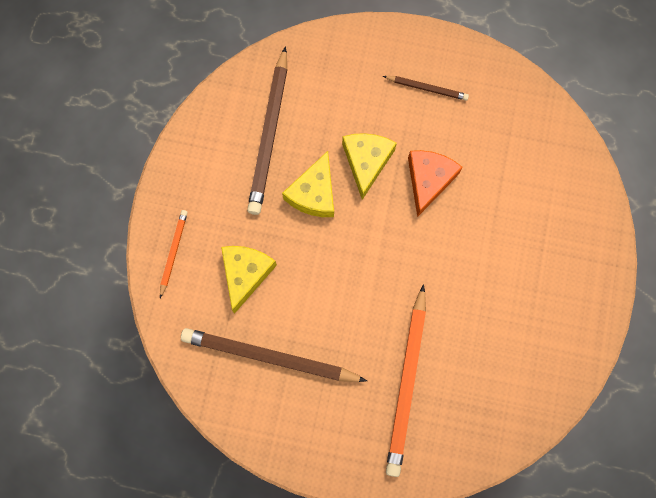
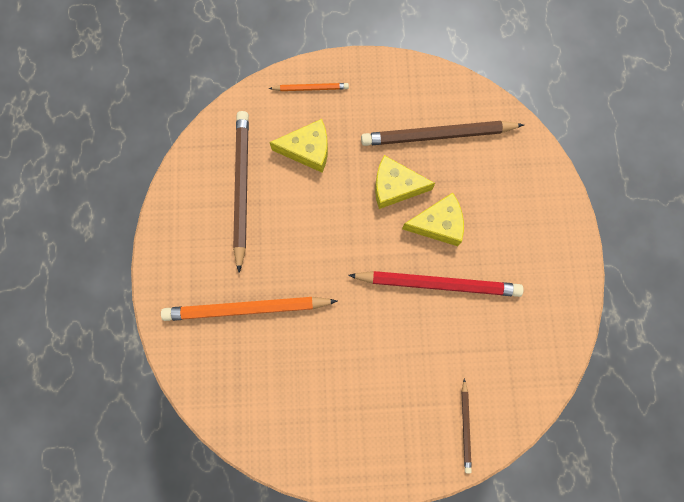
camera: 75 degrees right, 0 degrees up
brown pencil [383,76,469,101] -> brown pencil moved to [462,378,472,474]
orange cheese [408,150,462,217] -> red pencil [348,271,524,297]

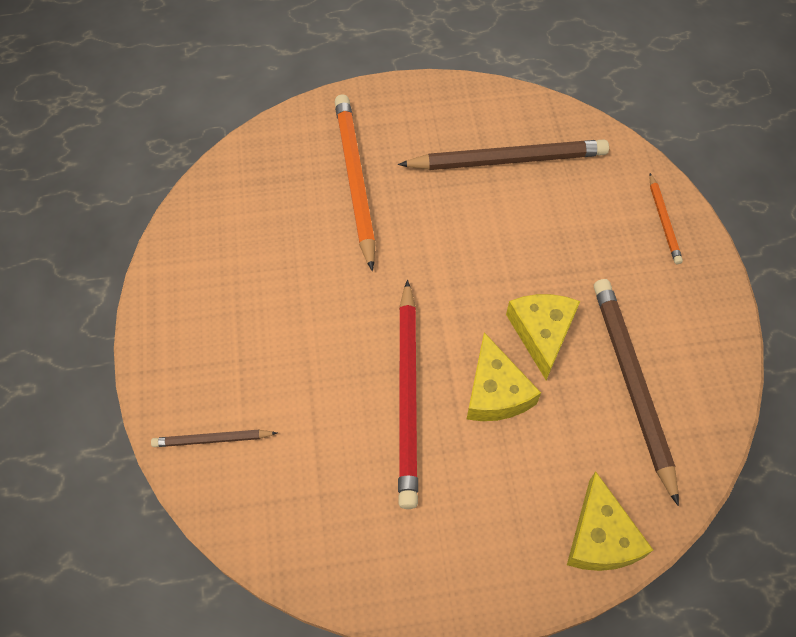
camera: 85 degrees right, 15 degrees down
yellow cheese [269,119,328,173] -> yellow cheese moved to [567,471,653,571]

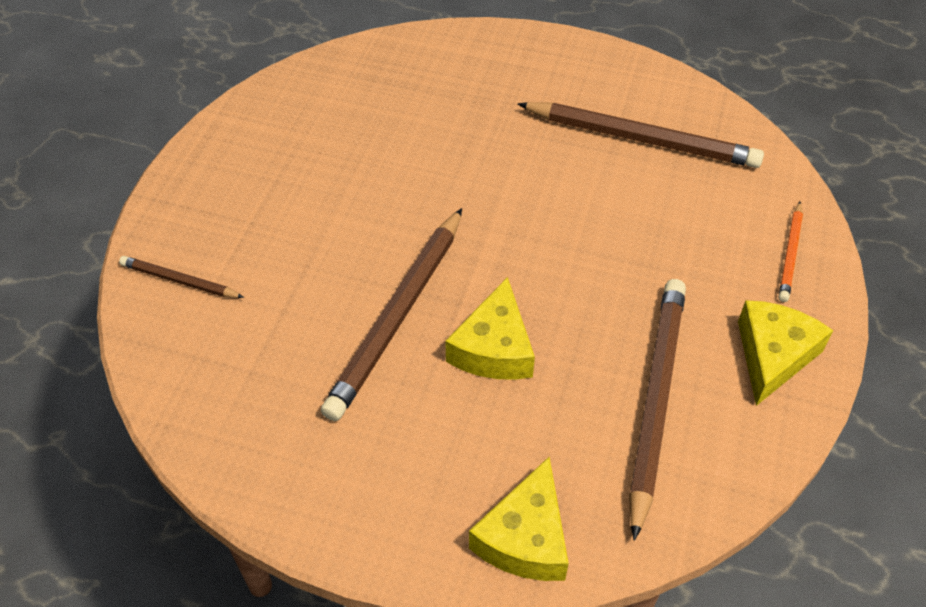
camera: 25 degrees right, 10 degrees down
orange pencil [335,94,376,271] -> none
red pencil [398,280,418,509] -> brown pencil [321,208,462,421]
yellow cheese [506,294,580,380] -> yellow cheese moved to [738,300,833,406]

